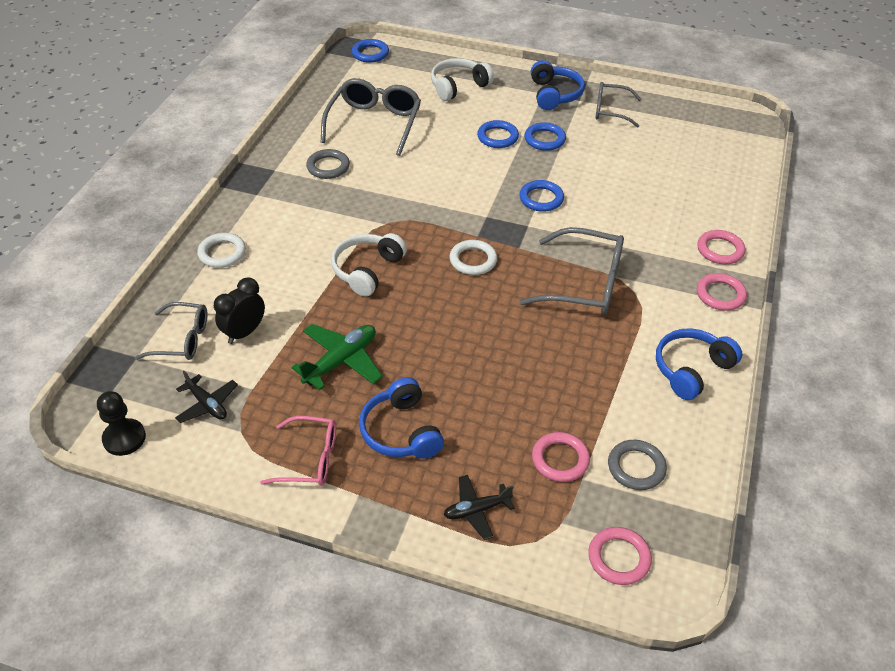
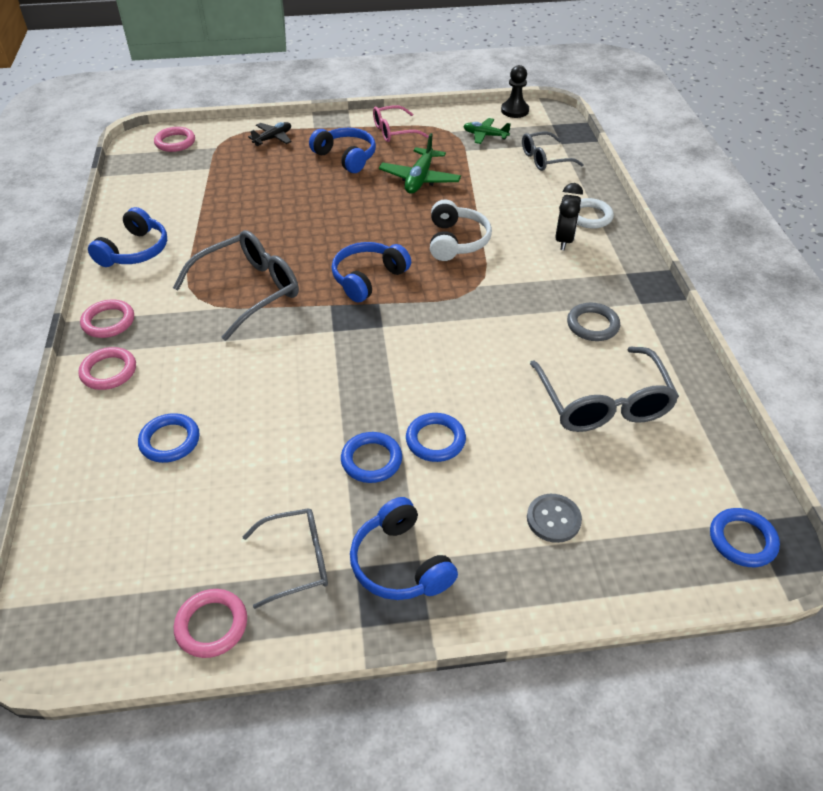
camera: 155 degrees right, 0 degrees up
black plane [175,371,238,423] -> green plane [463,118,511,144]
black clock [214,277,265,344] -> black clock moved to [555,183,583,250]
white headphones [431,58,494,101] -> grey button [527,494,582,543]
white ring [449,240,497,275] -> blue headphones [332,242,411,302]
blue ring [519,180,564,212] -> blue ring moved to [138,413,200,463]
grey glasses [519,227,624,315] -> grey glasses turned 150 degrees clockwise [173,230,299,341]
pink ring [532,432,590,482] -> pink ring moved to [174,589,247,658]
grey ring [608,440,667,490] -> none

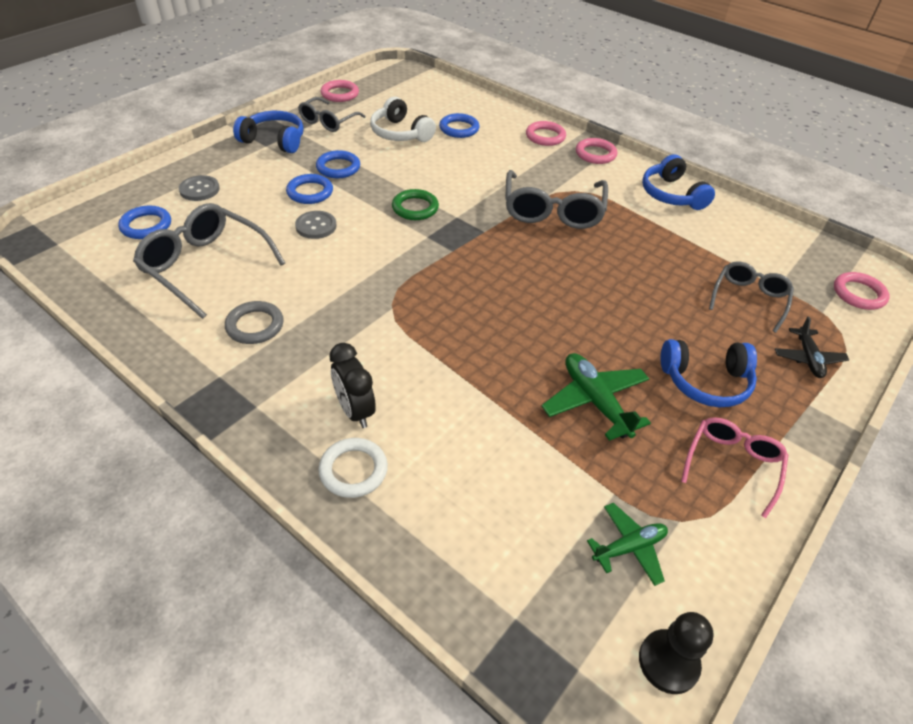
camera: 135 degrees right, 0 degrees up
blue headphones [332,242,411,302] -> none
white headphones [430,199,492,261] -> white headphones moved to [370,97,436,142]
grey glasses [522,131,584,171] -> grey glasses moved to [709,262,794,333]
blue ring [710,508,780,567] -> blue ring moved to [118,205,171,239]
none -> grey button [295,211,336,239]
none -> green ring [392,189,439,220]

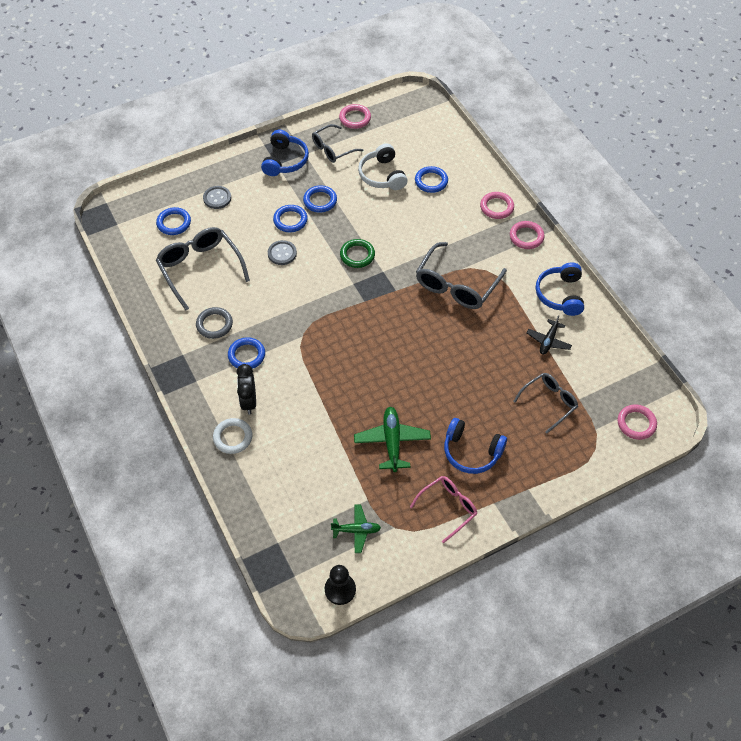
camera: 25 degrees right, 10 degrees up
blue headphones [233,111,304,153] -> blue headphones turned 60 degrees clockwise [261,130,309,176]
black plane [775,317,849,378] -> black plane moved to [526,315,572,355]
none -> blue ring [228,337,265,369]

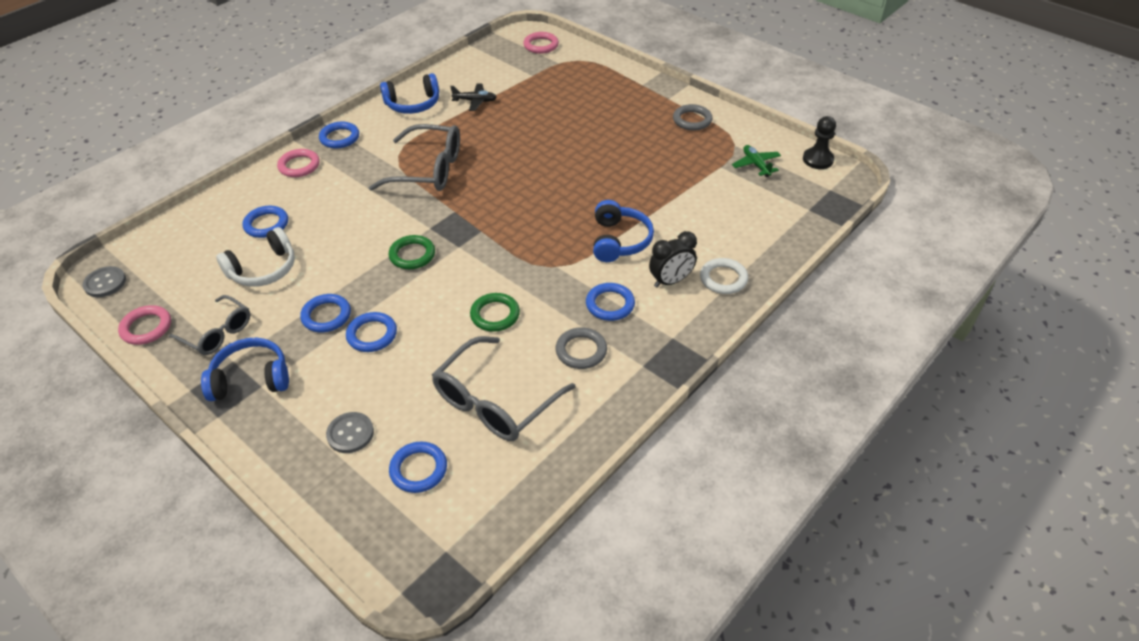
camera: 110 degrees left, 10 degrees down
grey button [268,240,297,265] -> grey button moved to [82,266,126,297]
green plane [354,407,431,472] -> none
pink glasses [410,476,477,543] -> grey ring [673,104,713,130]
blue headphones [444,418,507,474] -> blue headphones moved to [593,200,654,262]
pink ring [510,221,544,249] -> blue ring [319,121,359,149]
grey glasses [513,373,578,433] -> none
none -> green ring [470,293,520,332]

